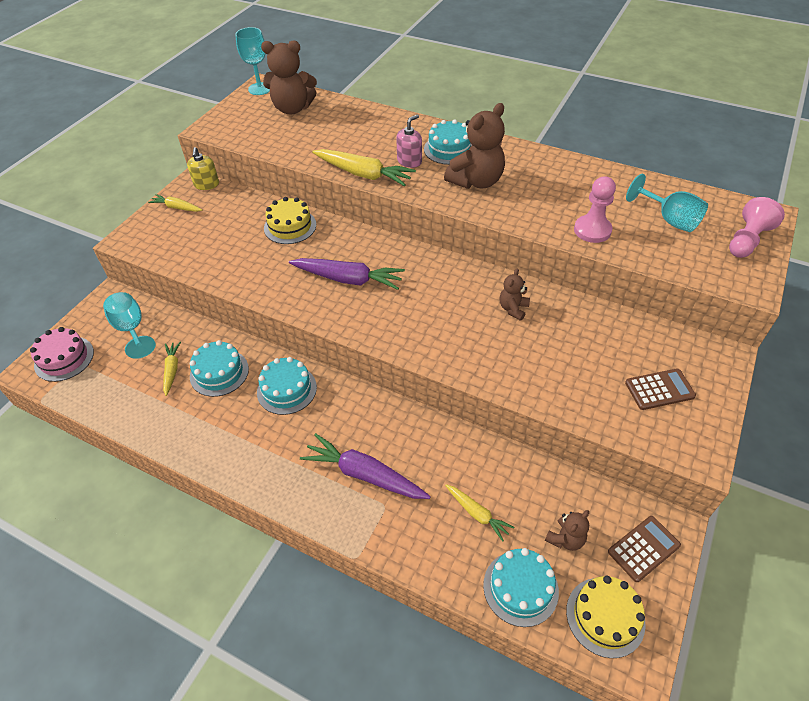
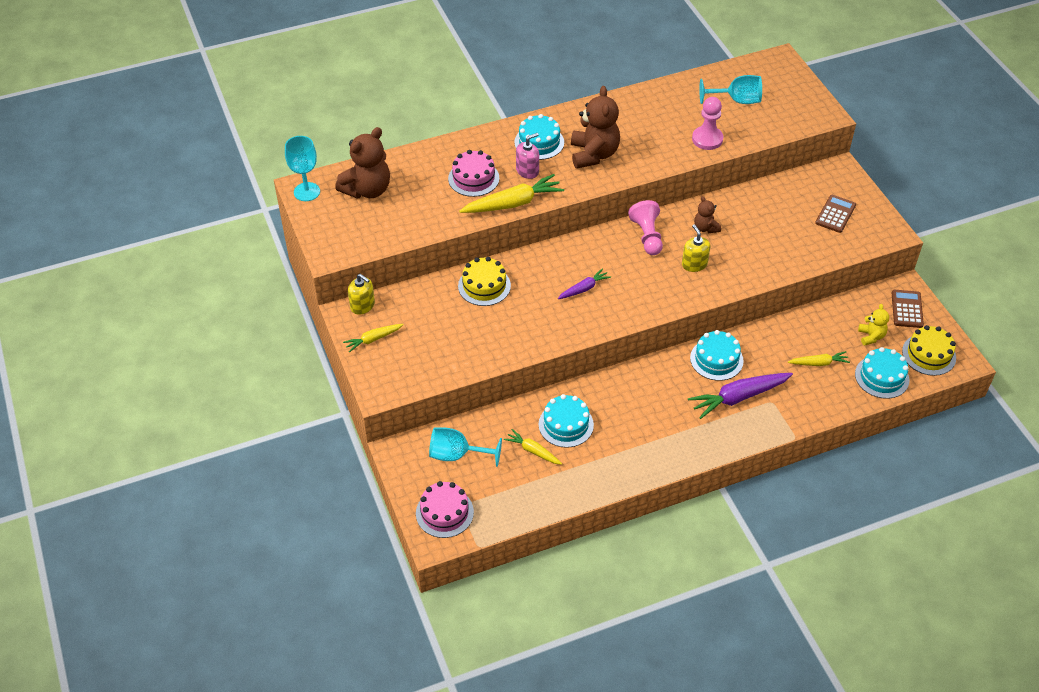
camera: 50 degrees left, 0 degrees up
turquoise cake [257,357,317,415] -> turquoise cake moved to [690,330,744,381]
purple carrot [289,258,405,290] -> purple carrot [558,268,611,299], size x0.56
pink soap dispenser [396,115,422,168] -> pink soap dispenser turned 60 degrees clockwise [516,133,539,179]
brown teddy bear [545,510,589,551] -> yellow teddy bear [858,304,889,346]
pink pawn [729,197,785,258] -> pink pawn moved to [628,200,663,255]
none -> pink cake [448,150,499,197]
none -> yellow soap dispenser [682,224,710,272]

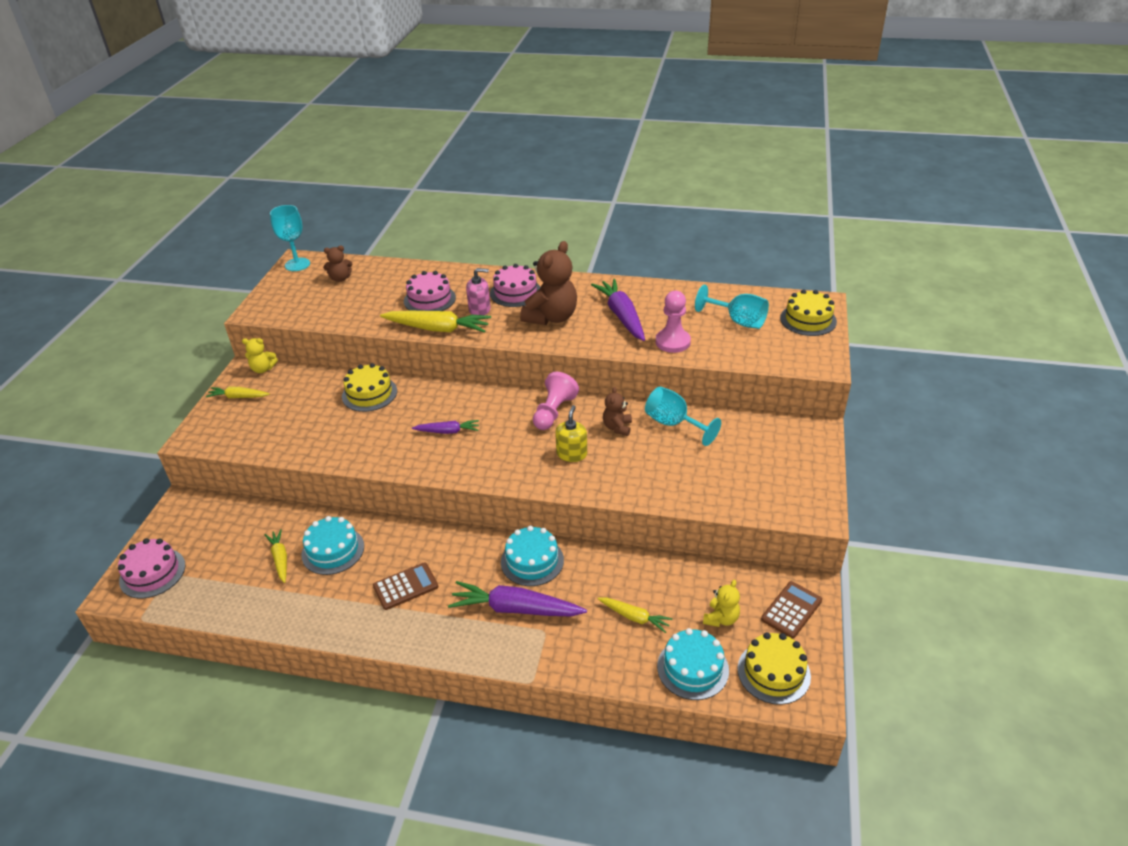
camera: 35 degrees right, 10 degrees down
brown teddy bear [335,127,390,199] -> brown teddy bear [323,246,353,282], size x0.51
yellow soap dispenser [348,274,375,315] -> yellow teddy bear [242,338,278,373]
turquoise goblet [429,428,502,467] -> turquoise goblet moved to [645,387,721,446]
turquoise cake [514,114,564,160] -> pink cake [490,264,541,307]
brown calculator [815,195,856,233] -> brown calculator moved to [373,562,438,610]
none -> purple carrot [591,279,645,341]
none -> yellow cake [780,289,837,336]

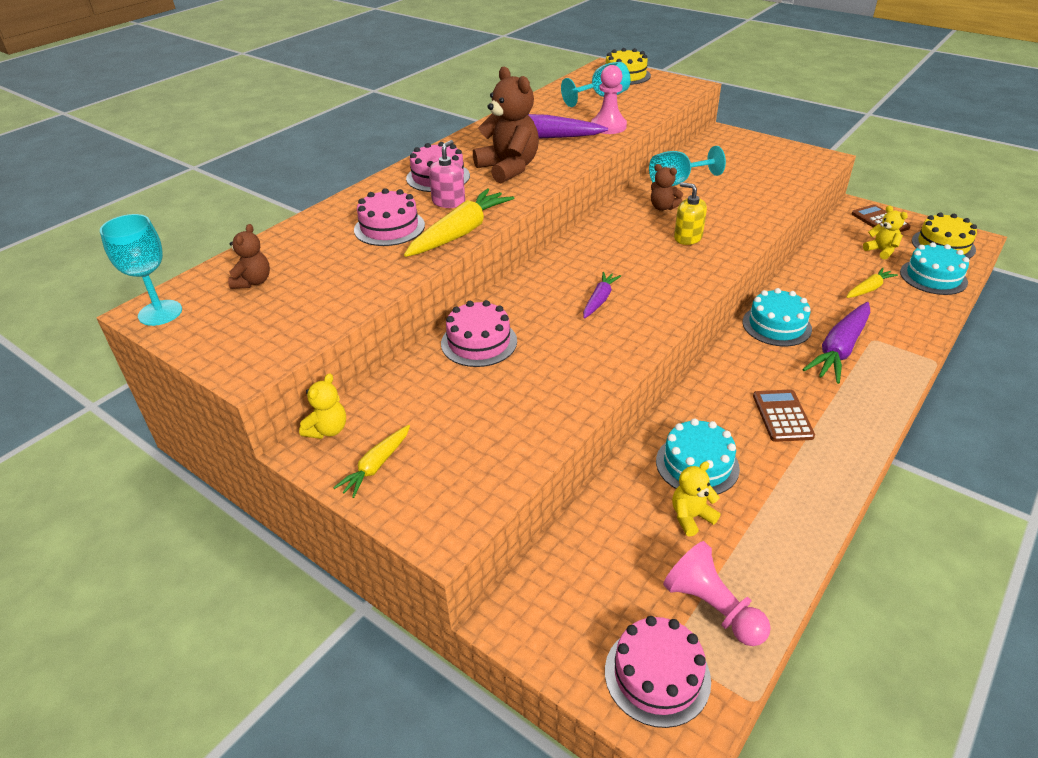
camera: 65 degrees left, 0 degrees up
yellow carrot [265,529,287,583] -> yellow teddy bear [672,461,720,537]
yellow cake [342,363,397,412] -> pink cake [441,300,517,367]
pink pawn [533,372,579,430] -> pink pawn moved to [663,541,771,646]

